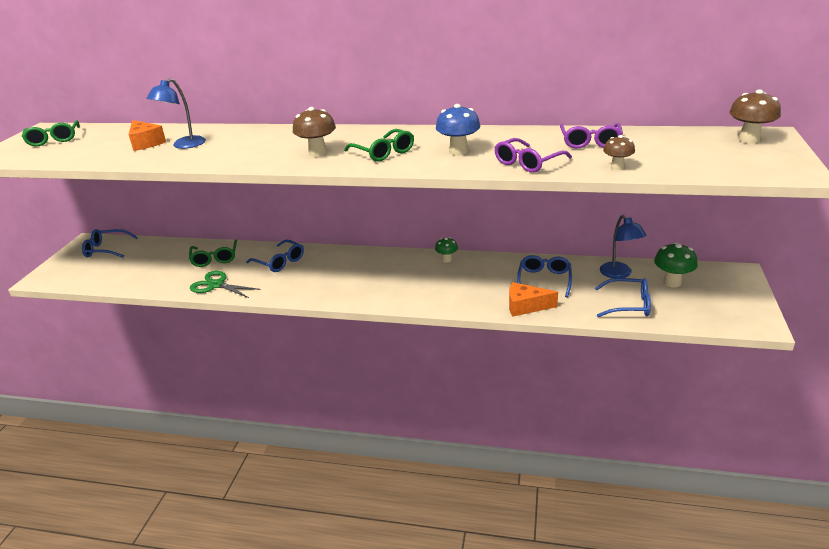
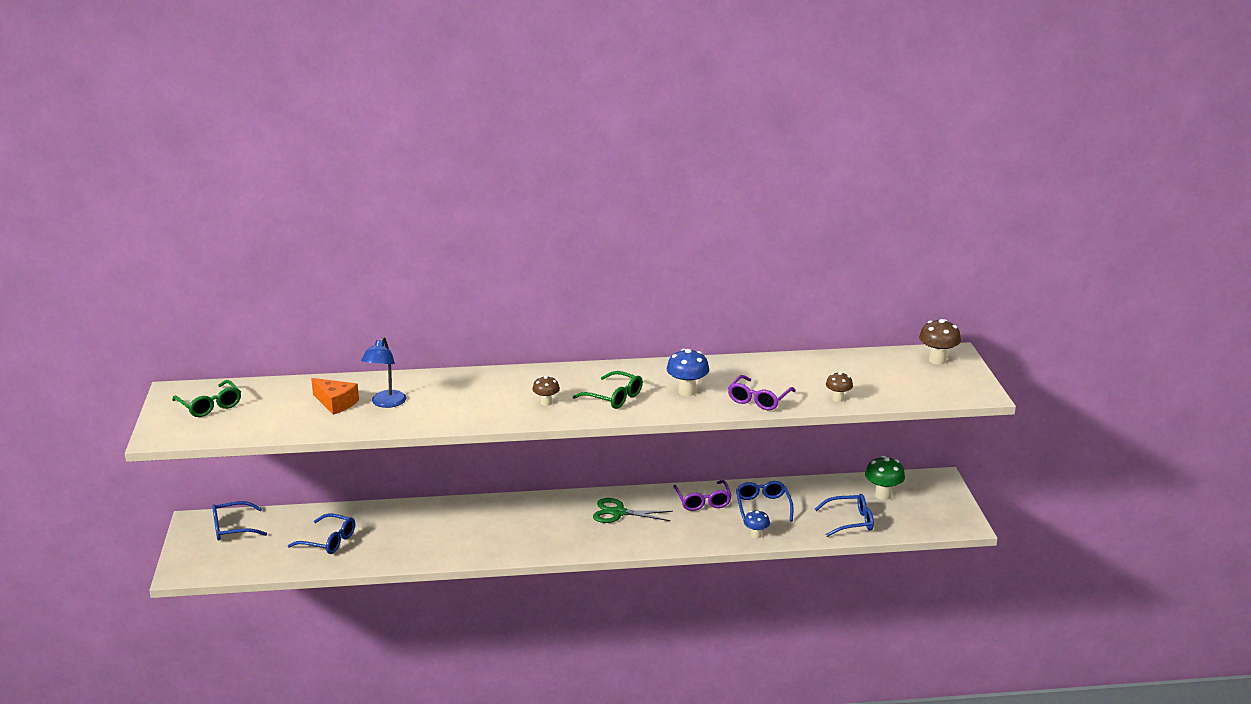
camera: 20 degrees left, 5 degrees down
green glasses [189,239,237,267] -> none
green scissors [190,271,261,298] -> green scissors moved to [593,498,673,523]
blue glasses [246,239,304,272] -> blue glasses moved to [288,513,355,554]
brown mushroom [293,107,336,157] -> brown mushroom [532,376,560,406], size x0.63
green mushroom [435,237,458,263] -> none
orange cheese [509,282,558,317] -> blue mushroom [744,510,770,539]
purple glasses [560,123,623,149] -> purple glasses moved to [673,480,732,511]
blue lamp [600,215,647,278] -> none

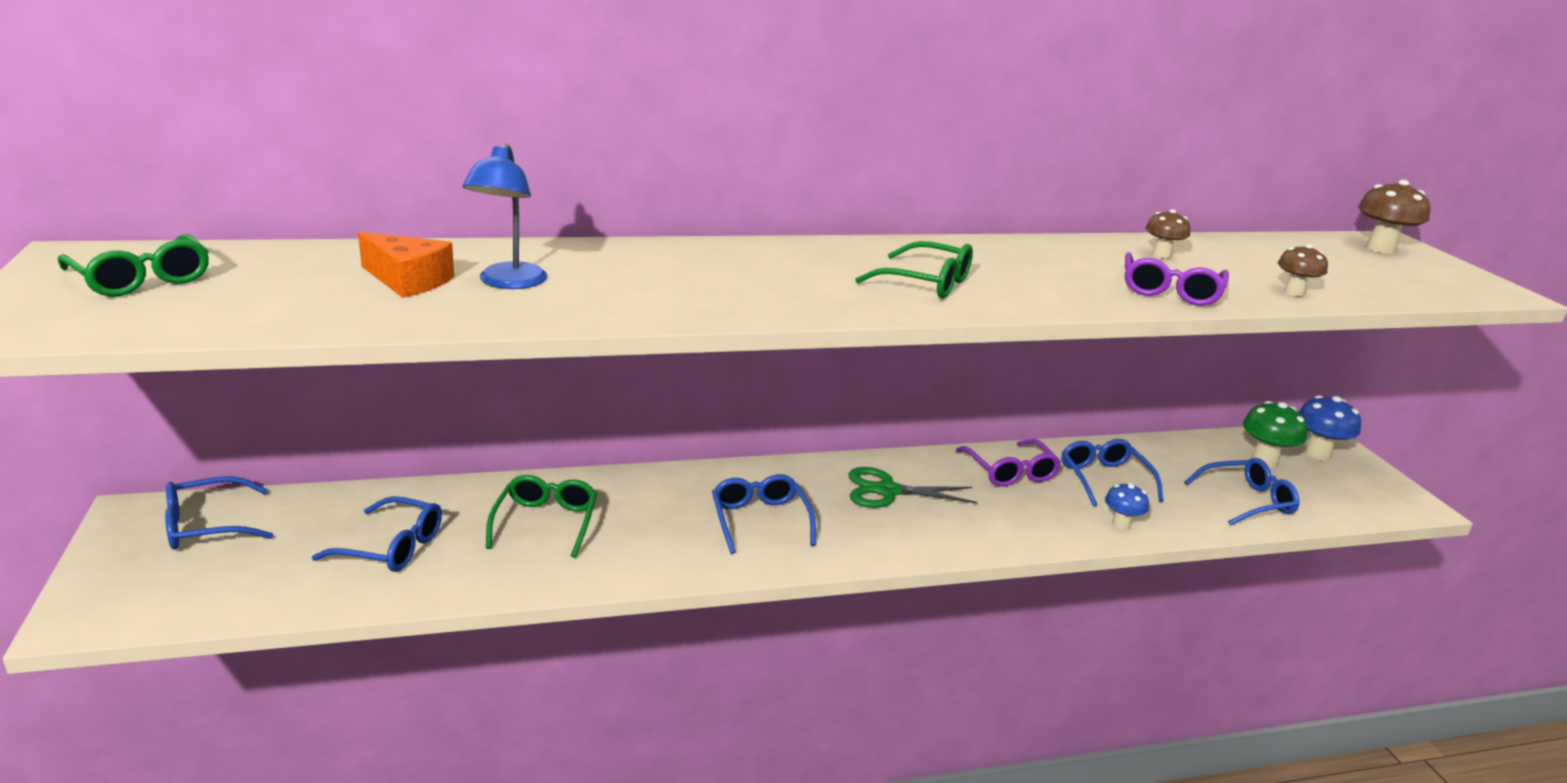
camera: 10 degrees left, 0 degrees up
brown mushroom [532,376,560,406] -> brown mushroom moved to [1146,209,1190,259]
blue mushroom [667,349,709,396] -> blue mushroom moved to [1299,395,1361,460]
none -> green glasses [486,475,597,558]
none -> blue glasses [712,474,816,554]

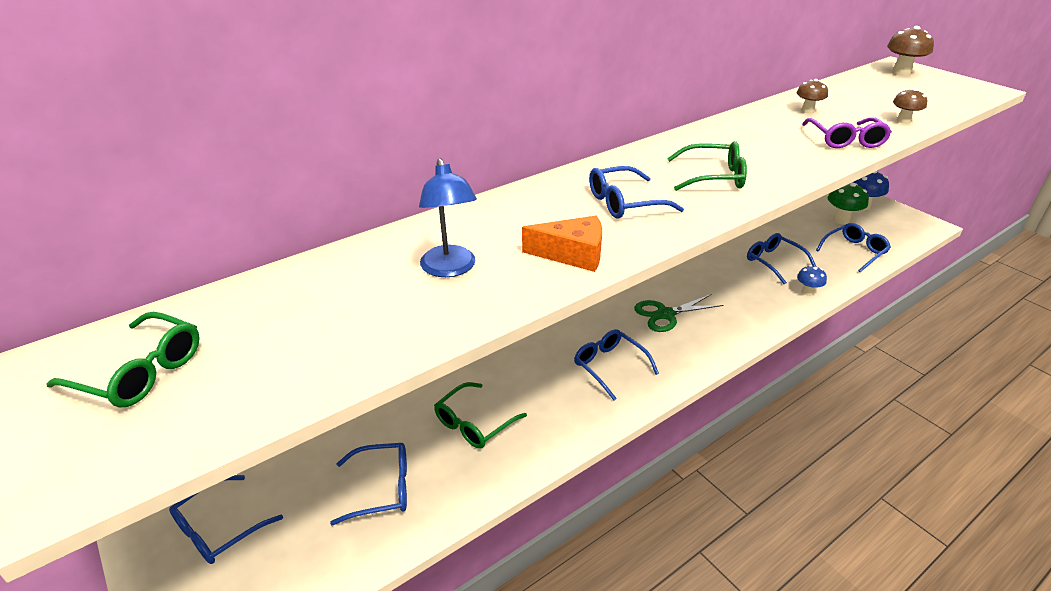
camera: 20 degrees left, 10 degrees up
orange cheese [358,232,454,298] -> orange cheese moved to [522,216,602,272]
green glasses [486,475,597,558] -> green glasses turned 120 degrees counterclockwise [434,382,527,449]
purple glasses [956,439,1061,487] -> none
none -> blue glasses [589,166,684,219]

